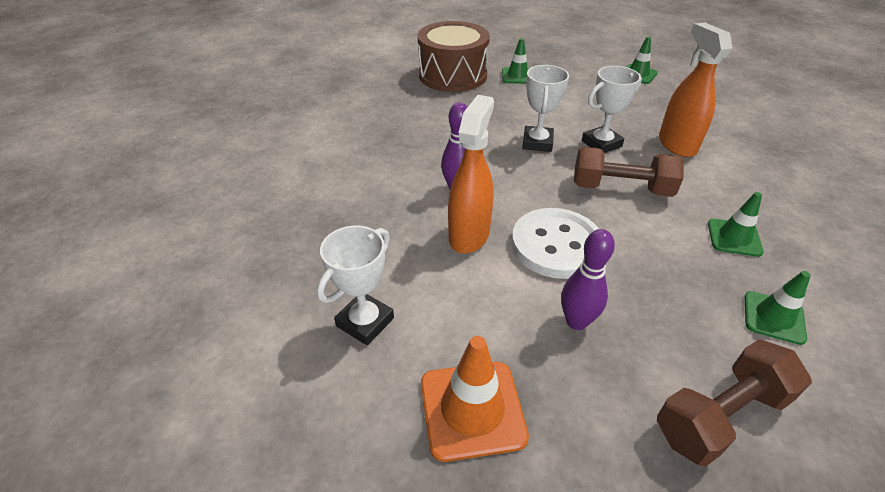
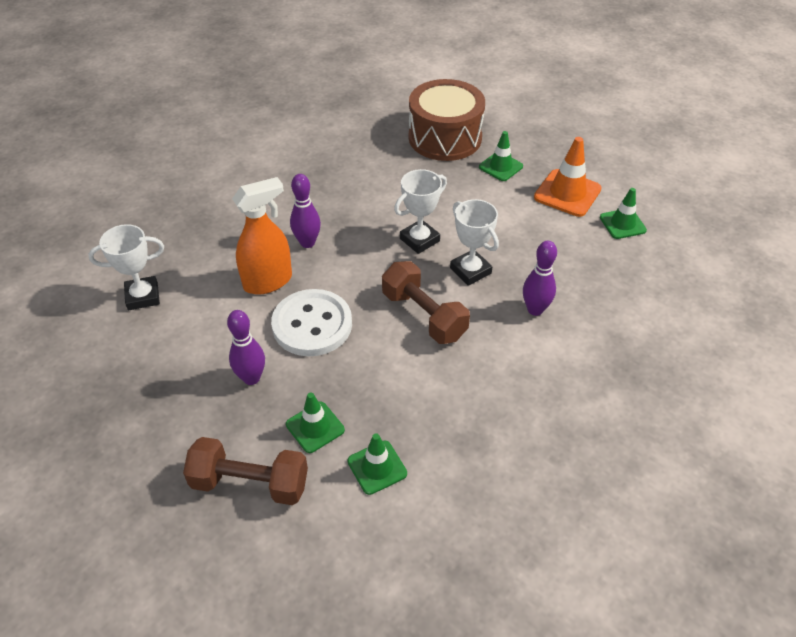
camera: 40 degrees right, 5 degrees up
orange traffic cone [421,336,529,462] -> orange traffic cone moved to [534,137,602,217]
white trophy [582,66,642,153] -> white trophy turned 45 degrees clockwise [450,199,499,286]
orange spray bottle [659,22,733,157] -> purple bowling pin [523,241,557,316]
green traffic cone [708,192,764,257] -> green traffic cone moved to [286,392,345,453]

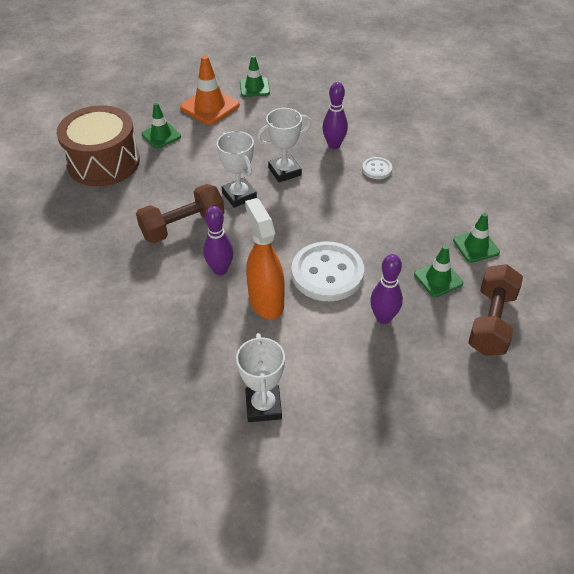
camera: 80 degrees left, 0 degrees up
brown dumbbell [382,261,470,344] -> brown dumbbell moved to [136,184,225,243]
none -> white button [362,157,392,179]

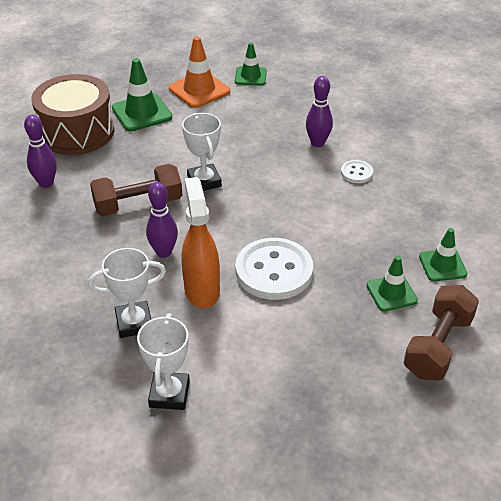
camera: 10 degrees right, 5 degrees down
green traffic cone [142,103,181,148] -> green traffic cone [112,58,172,131], size x1.53
white trophy [257,108,311,182] -> white trophy moved to [88,248,166,338]
purple bowling pin [370,254,403,324] -> purple bowling pin moved to [24,115,57,188]

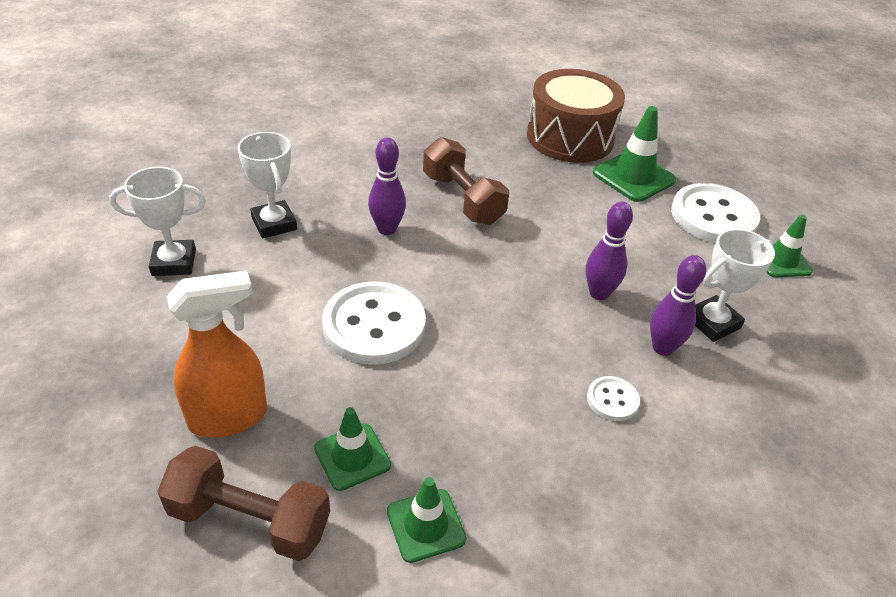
camera: 75 degrees right, 0 degrees up
purple bowling pin [24,115,57,188] -> purple bowling pin moved to [586,201,633,300]
orange traffic cone [169,36,230,108] -> white button [671,183,760,243]
white trophy [182,113,222,191] -> white trophy moved to [695,229,775,342]
orange spray bottle [182,177,220,308] -> orange spray bottle moved to [166,270,267,438]

